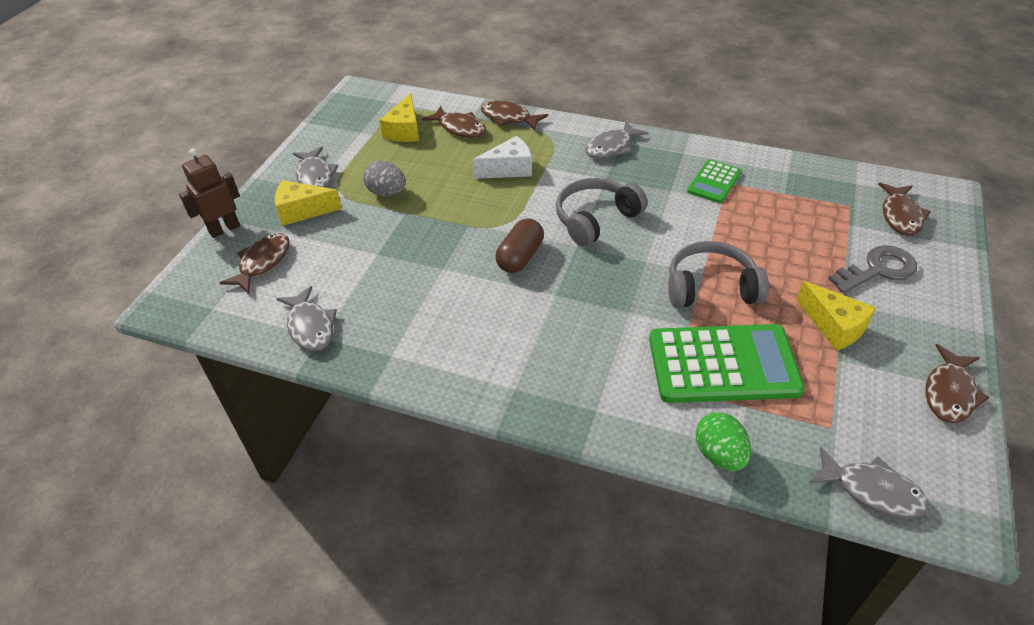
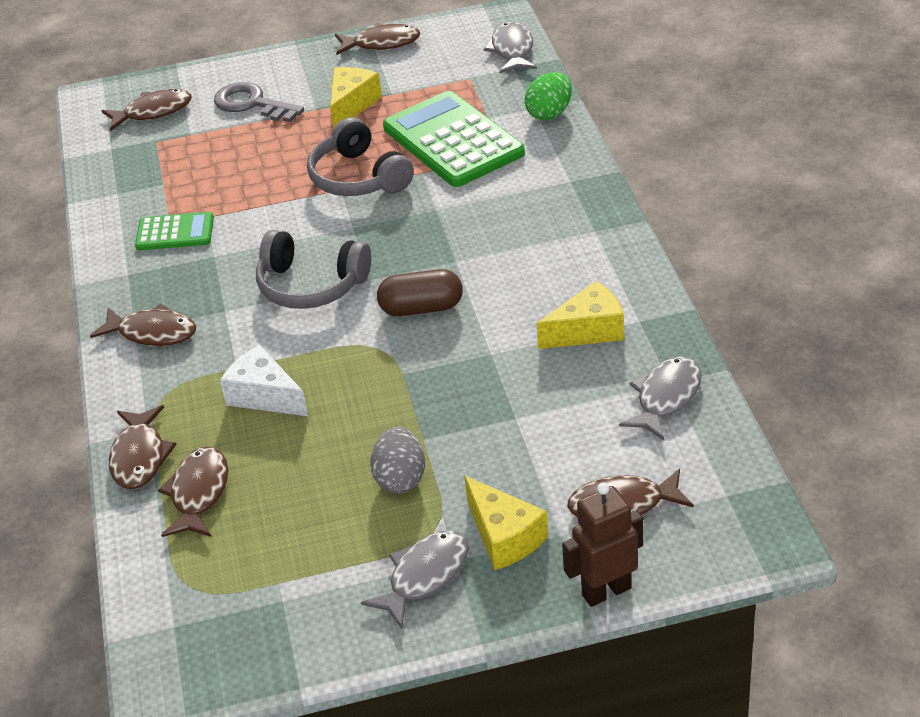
camera: 120 degrees left, 5 degrees down
brown robot [179,148,240,238] -> brown robot turned 135 degrees clockwise [562,483,643,607]
yellow cheese [379,93,419,142] -> yellow cheese moved to [537,281,624,349]
grey fish [585,121,648,159] -> brown fish [90,303,196,346]

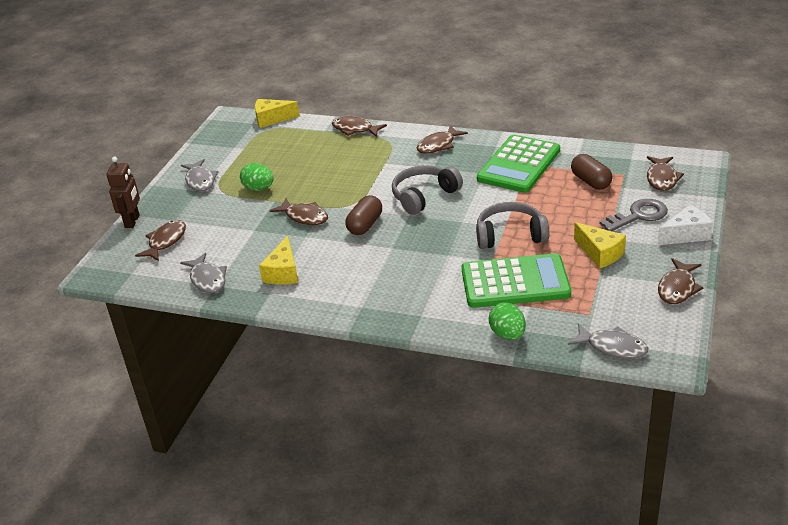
camera: 120 degrees right, 5 degrees down
green calculator [135,212,214,250] -> green calculator [477,135,560,193], size x1.90
brown fish [158,447,228,537] -> brown fish moved to [270,198,328,225]
white cheese [220,345,308,416] -> white cheese moved to [657,205,713,245]
grey egg [370,427,425,494] -> green egg [240,163,274,191]
yellow cheese [464,476,548,570] -> yellow cheese moved to [255,99,300,128]
none -> brown capsule [571,154,613,190]

